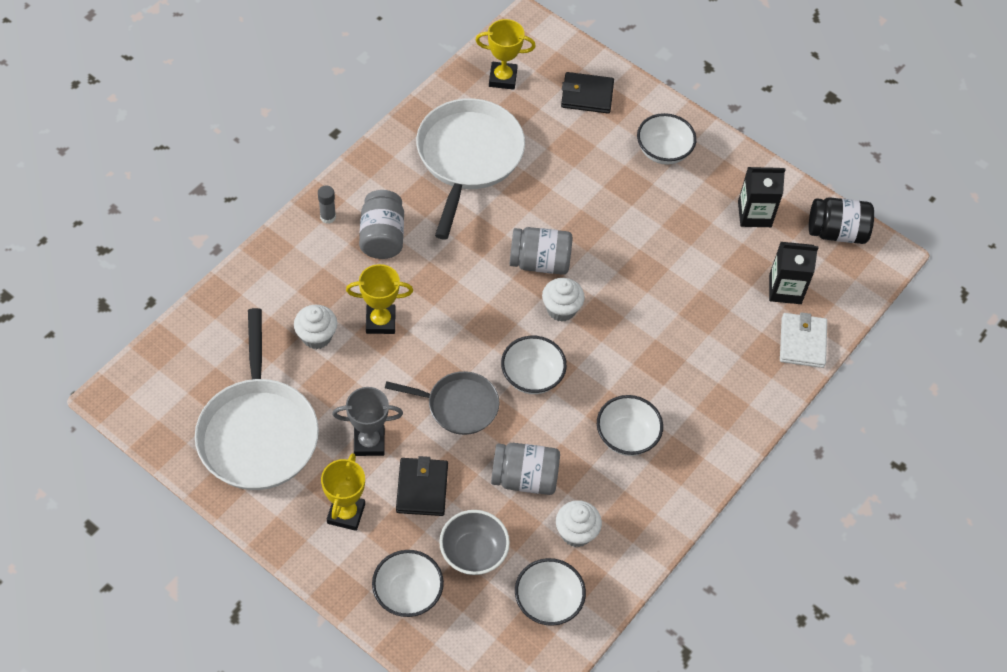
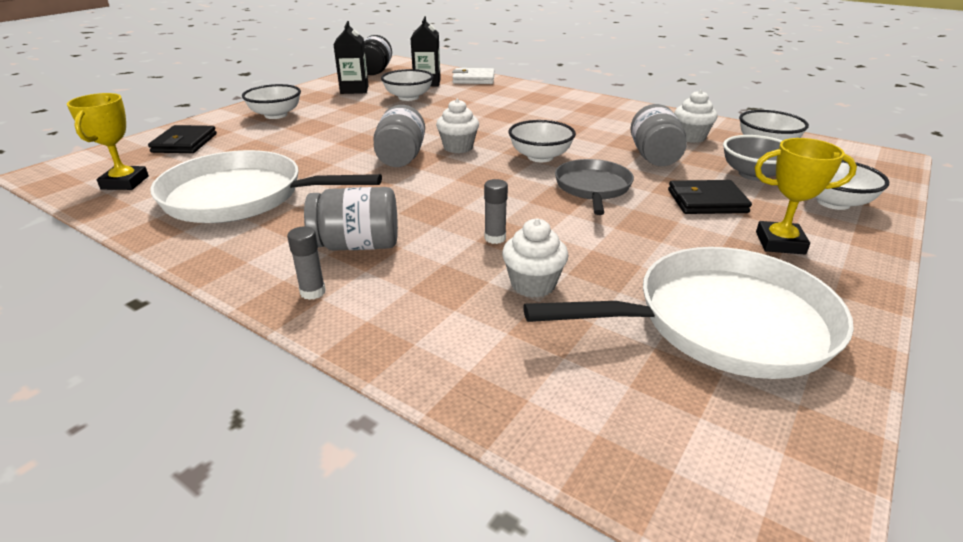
camera: 90 degrees left, 25 degrees down
grey trophy [332,387,403,456] -> none
yellow trophy [346,264,413,334] -> grey glue stick [484,179,508,244]
white bowl [597,395,663,456] -> white bowl moved to [381,69,433,101]

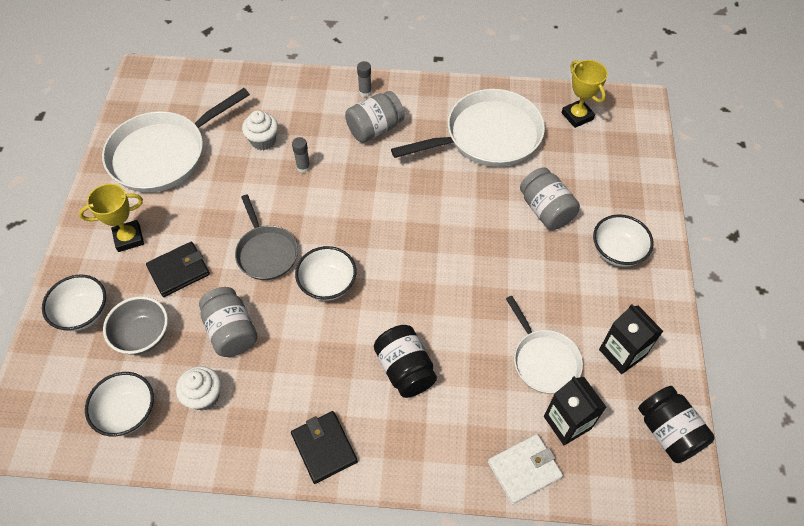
camera: 150 degrees right, 25 degrees up
black wallet [148,125,217,153] -> black wallet moved to [291,411,358,484]
grey jar [373,105,425,167] -> grey jar moved to [520,167,580,230]
white bowl [381,69,433,101] -> white pan [506,296,583,394]
white cupcake [436,99,479,153] -> none
none -> black jar [374,325,437,398]

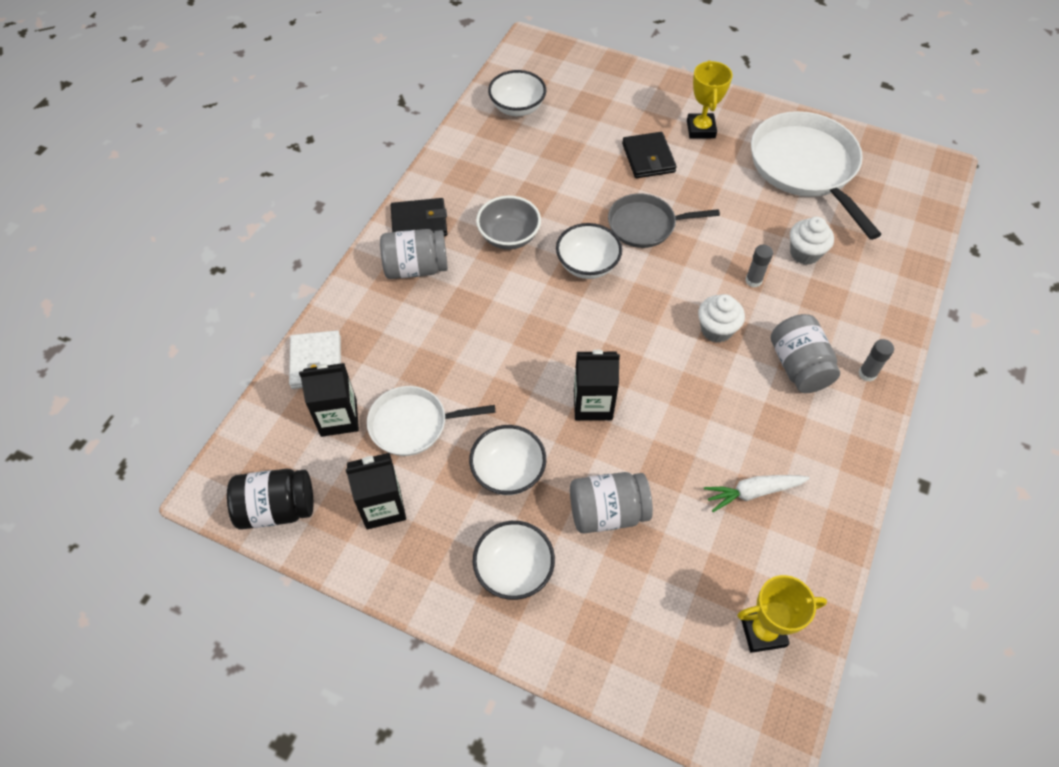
camera: 110 degrees right, 0 degrees up
white bowl [42,275,106,331] -> white bowl moved to [469,425,546,495]
grey bowl [103,296,168,355] -> grey bowl moved to [476,195,541,250]
white cupcake [176,366,221,411] -> white cupcake moved to [698,294,745,343]
grey jar [199,287,258,357] -> grey jar moved to [380,229,448,279]
black jar [374,325,437,398] -> none
white pan [391,89,545,167] -> white carrot [704,475,810,512]
none -> black carton [574,350,620,420]

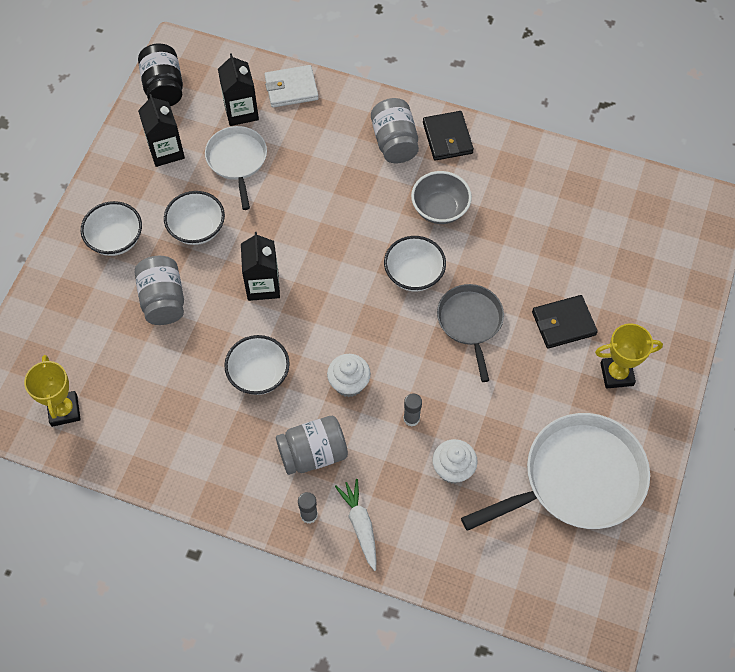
camera: 85 degrees right, 5 degrees up
white bowl [488,70,546,116] -> white bowl moved to [224,335,290,395]
white carrot [704,475,810,512] -> white carrot moved to [335,479,376,571]

